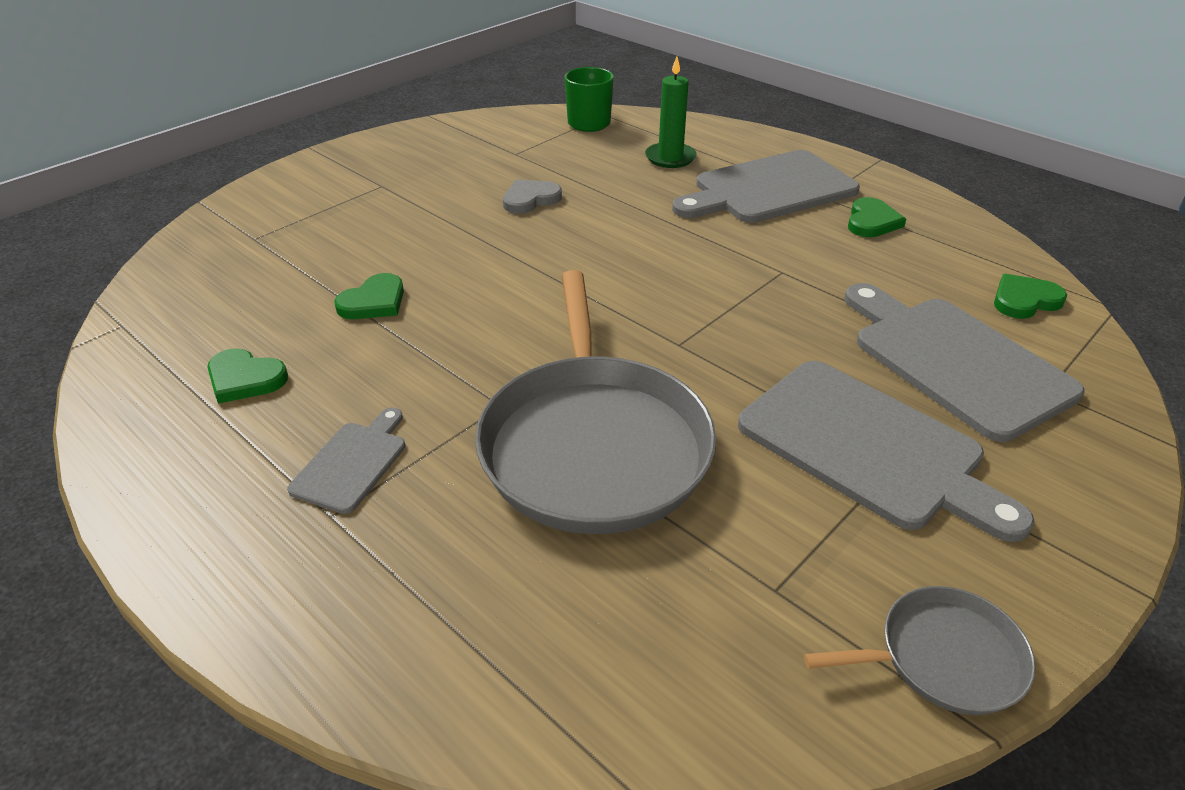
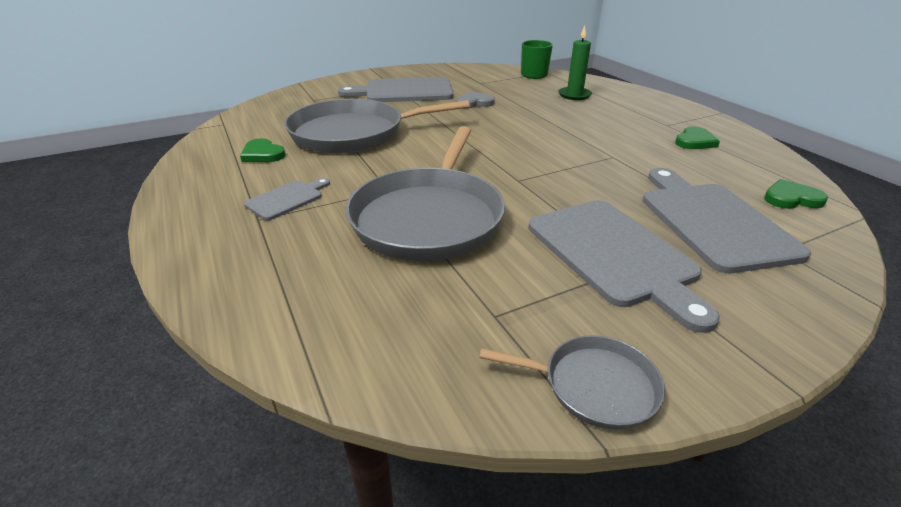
camera: 20 degrees right, 5 degrees down
green heart [334,273,404,319] -> grey pan [284,99,470,153]
grey cutting board [672,150,860,223] -> grey cutting board moved to [338,77,454,102]

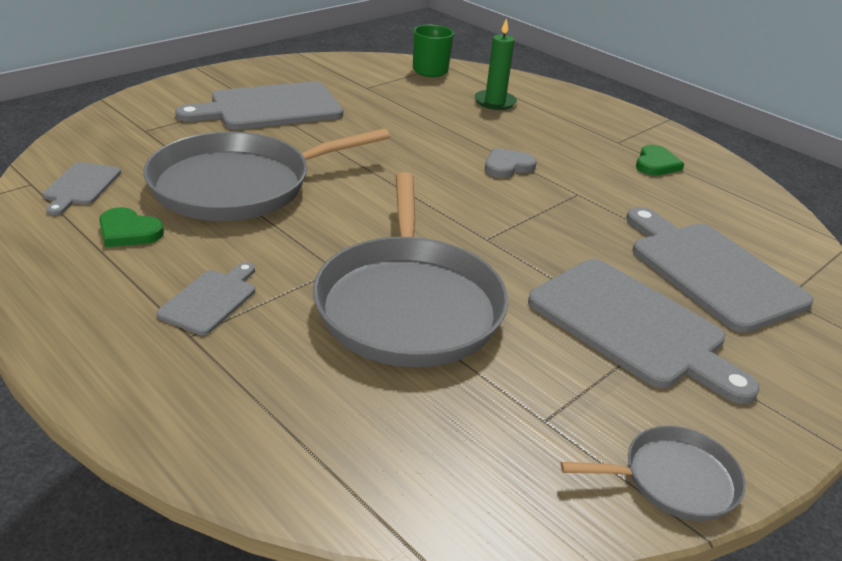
camera: 20 degrees left, 0 degrees up
grey heart [456,92,495,108] -> grey heart moved to [485,148,537,178]
green heart [764,179,828,209] -> none
none -> grey cutting board [42,162,121,215]

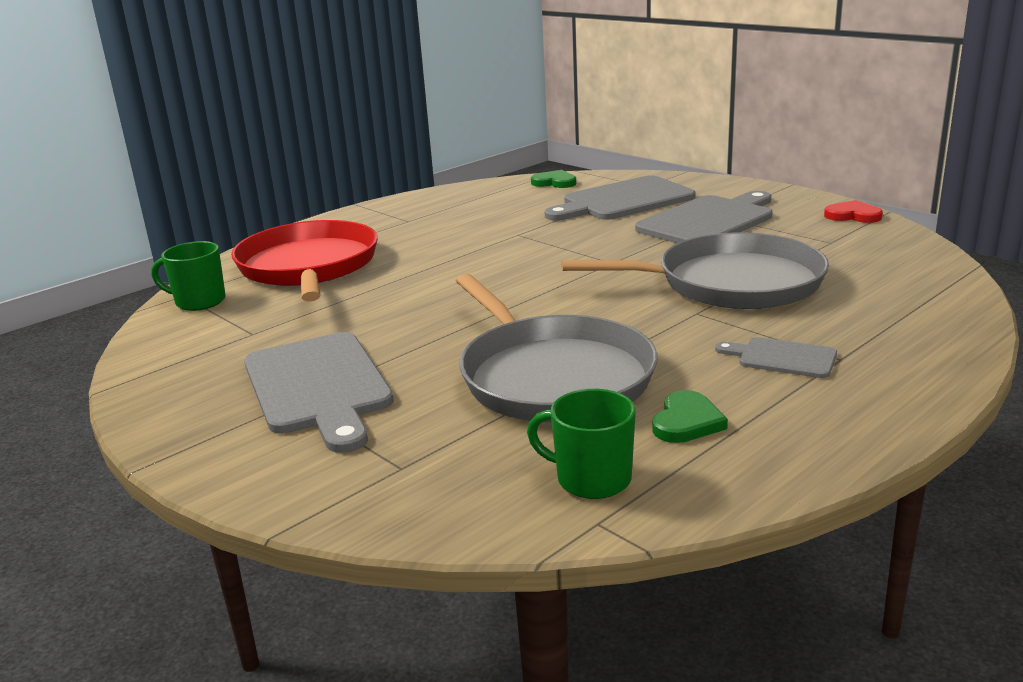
camera: 85 degrees left, 10 degrees down
grey cutting board [42,162,121,215] -> green mug [527,389,636,499]
green candle [474,18,517,110] -> red pan [231,220,378,302]
grey heart [485,148,537,178] -> none
grey pan [561,426,746,521] -> red heart [824,200,883,223]
green heart [636,145,684,175] -> green heart moved to [531,170,576,188]

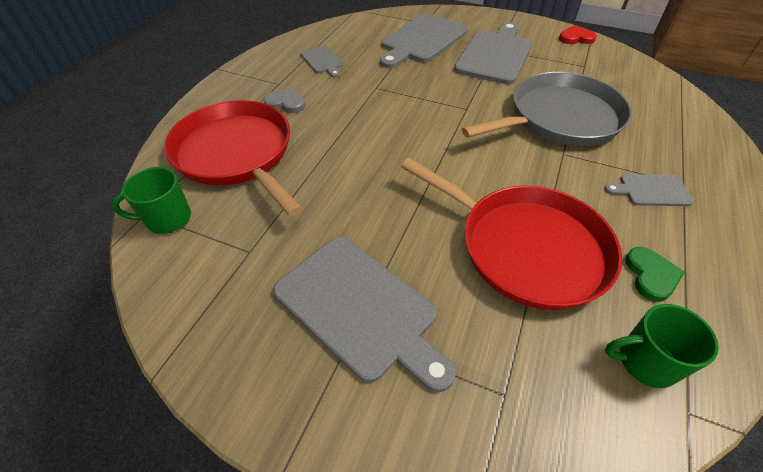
camera: 25 degrees left, 25 degrees up
grey pan [456,274,658,422] -> red pan [401,158,622,310]
green heart [531,170,576,188] -> none
none -> grey heart [263,87,305,113]
none -> grey cutting board [301,46,343,78]

